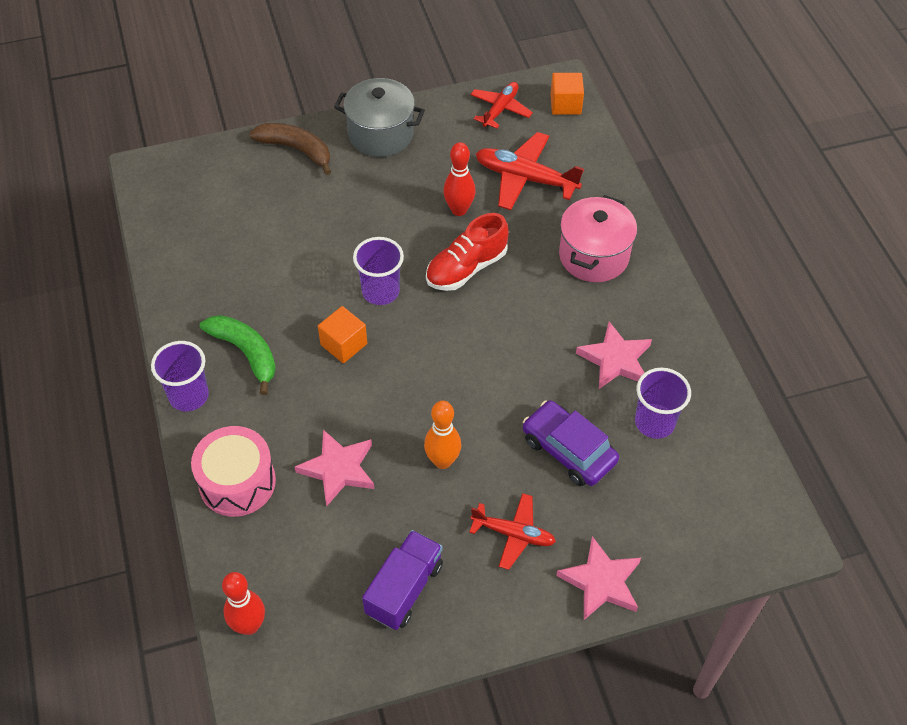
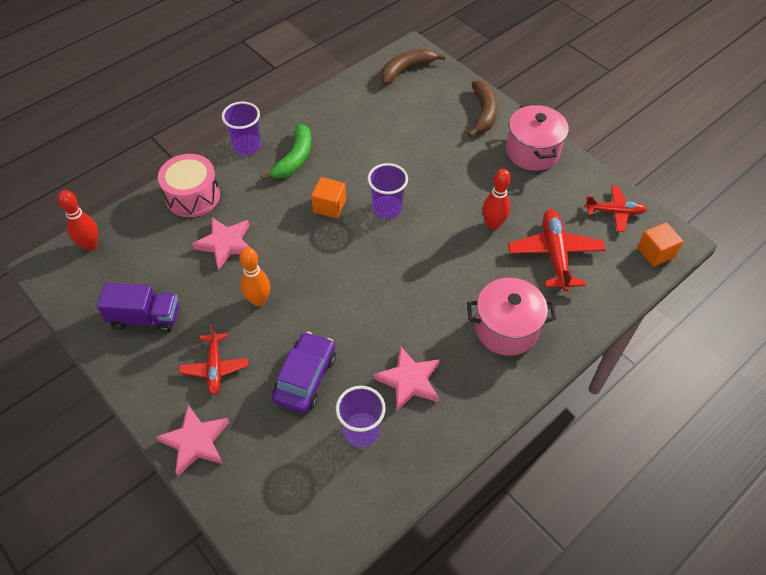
camera: 65 degrees right, 0 degrees up
grey pot [334,78,425,157] -> pink pot [506,104,569,171]
red shoe [426,213,509,291] -> none
none -> brown banana [381,49,445,85]

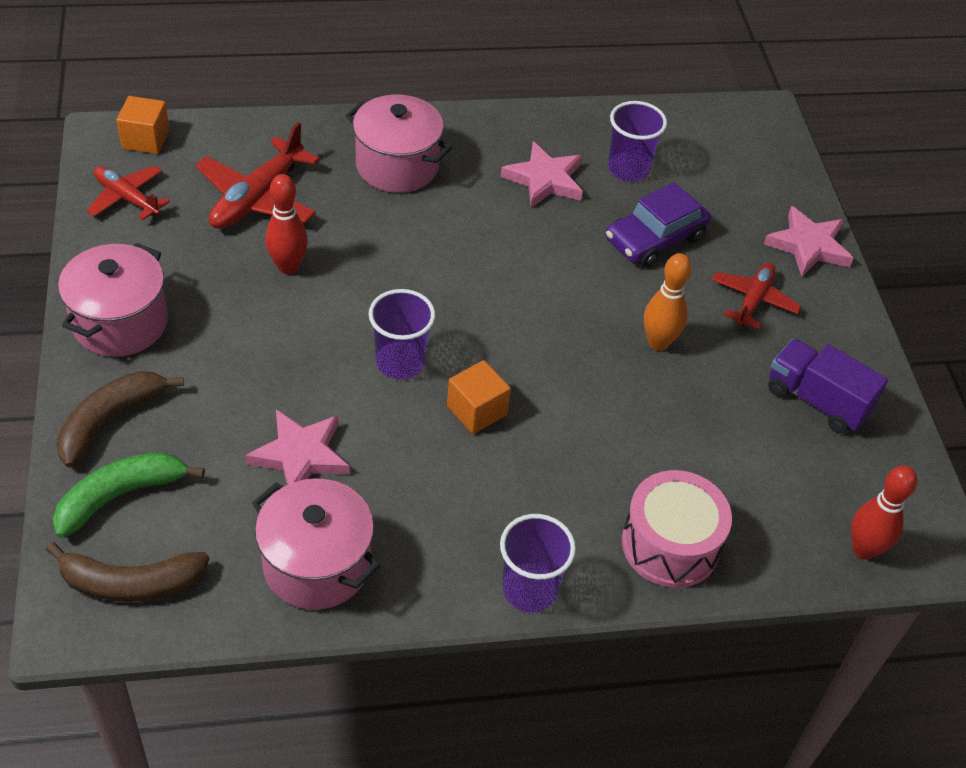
camera: 150 degrees left, 5 degrees down
pink star [192,217,251,270] -> pink star moved to [245,409,350,485]
green banana [261,124,311,180] -> green banana moved to [53,452,205,538]
none -> pink pot [252,478,380,610]

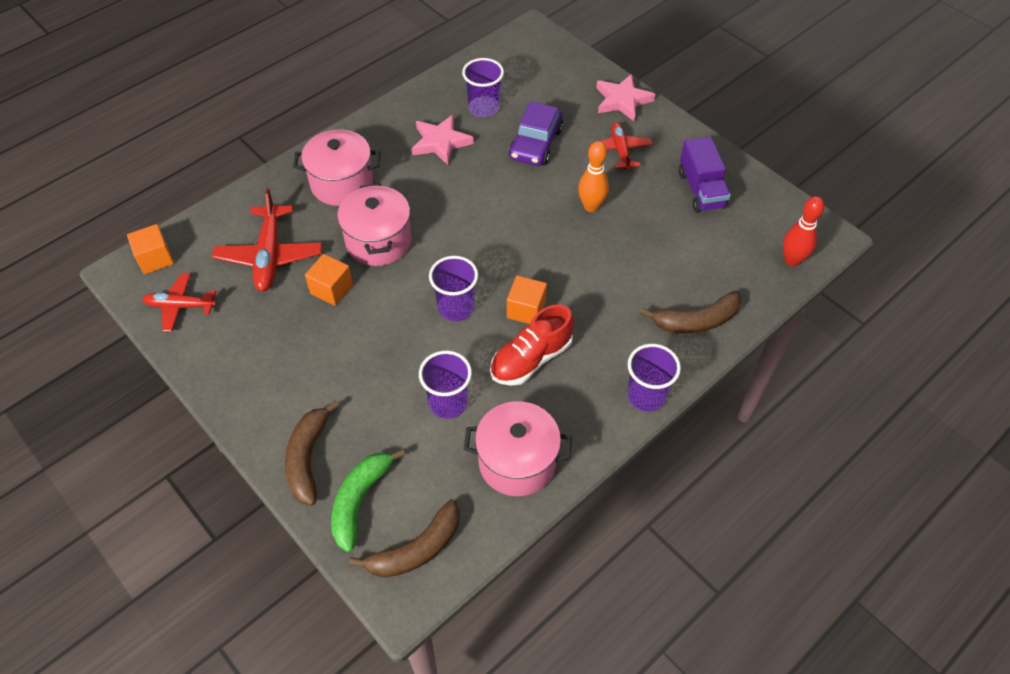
camera: 30 degrees left, 5 degrees up
pink pot [58,243,168,357] -> pink pot moved to [337,183,412,266]
pink star [245,409,350,485] -> purple cup [419,351,472,419]
red bowling pin [265,174,308,274] -> orange cube [305,254,353,306]
pink drum [622,470,732,588] -> brown banana [640,291,742,333]
purple truck [768,339,888,434] -> purple truck turned 105 degrees counterclockwise [679,137,731,213]
none -> red shoe [490,304,574,386]

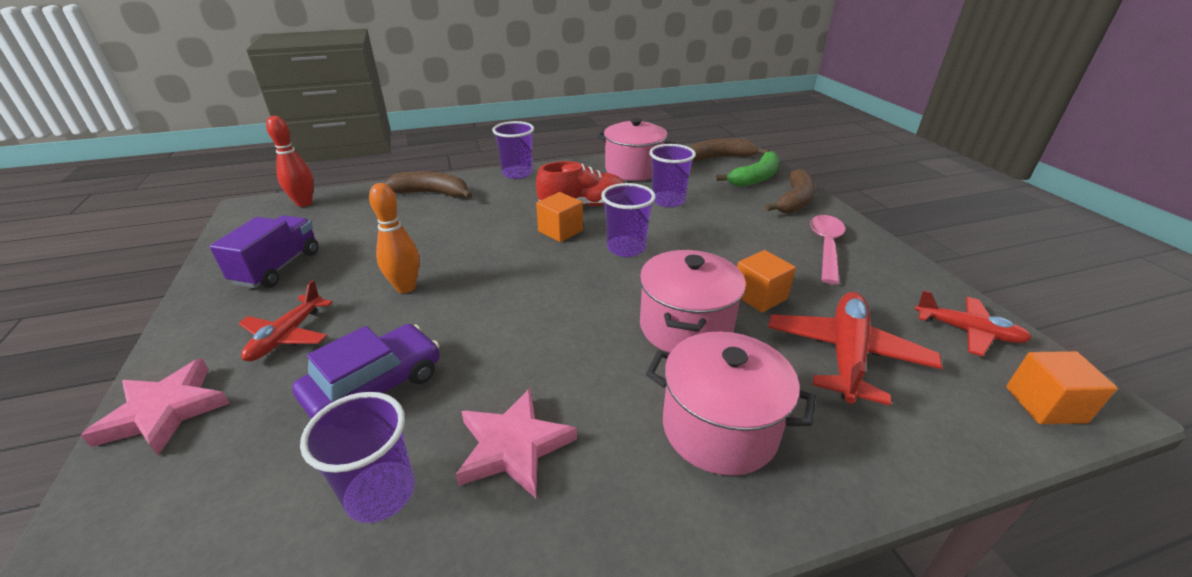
camera: 155 degrees left, 20 degrees down
none -> pink spoon [810,215,846,284]

